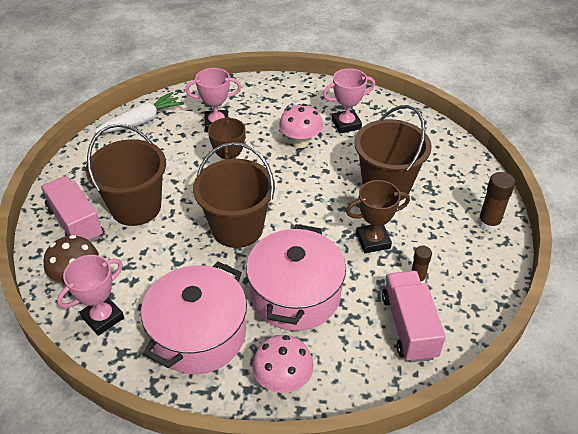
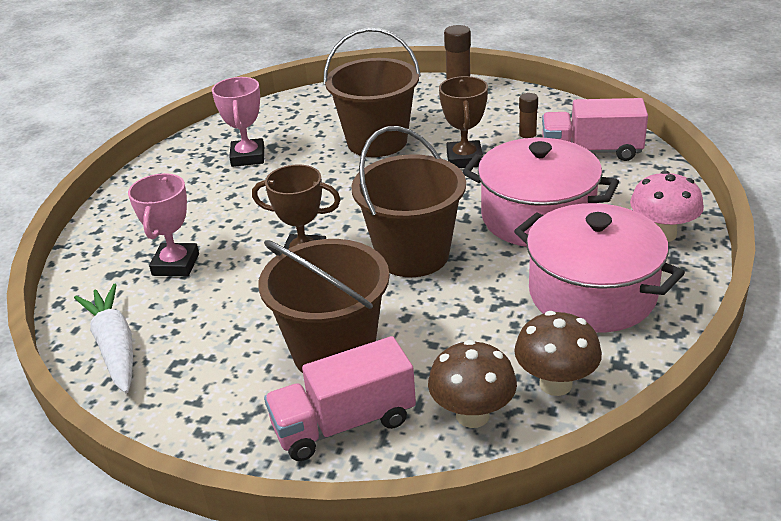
camera: 75 degrees left, 10 degrees down
pink trophy [57,255,124,336] -> brown mushroom [514,311,602,396]
pink mushroom [279,104,323,148] -> none

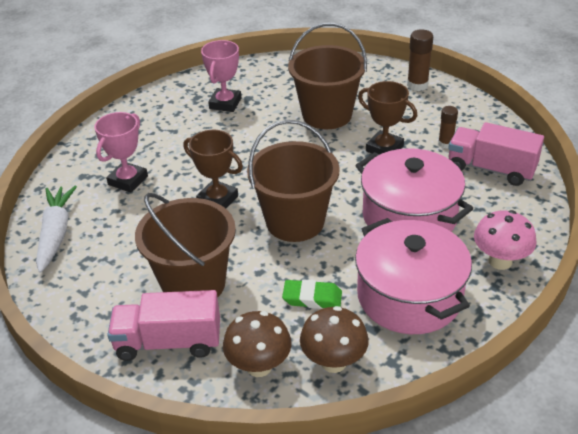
camera: 20 degrees right, 5 degrees up
brown trophy [439,76,488,168] -> brown trophy turned 75 degrees counterclockwise [358,81,417,155]
none -> green eraser [282,279,342,309]

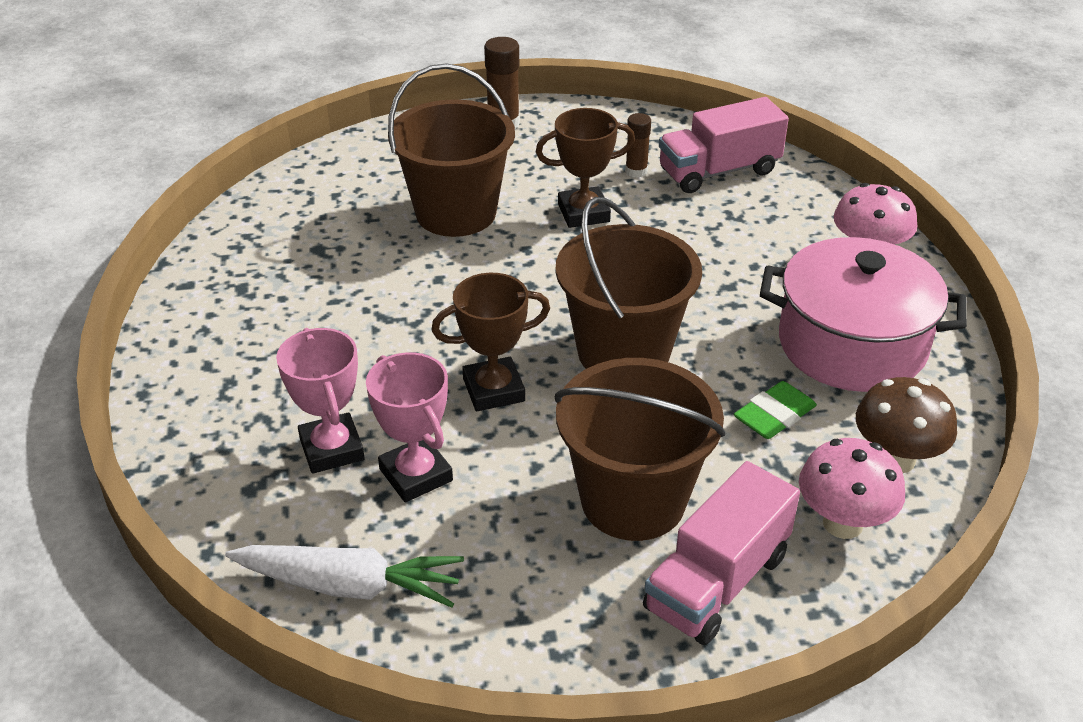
camera: 50 degrees left, 0 degrees up
white carrot [36,186,77,273] -> white carrot turned 150 degrees clockwise [225,545,464,608]
pink trophy [201,40,241,112] -> pink trophy moved to [366,352,453,502]
brown mushroom [223,311,292,377] -> pink mushroom [799,438,905,539]
pink pot [355,148,473,232] -> none

